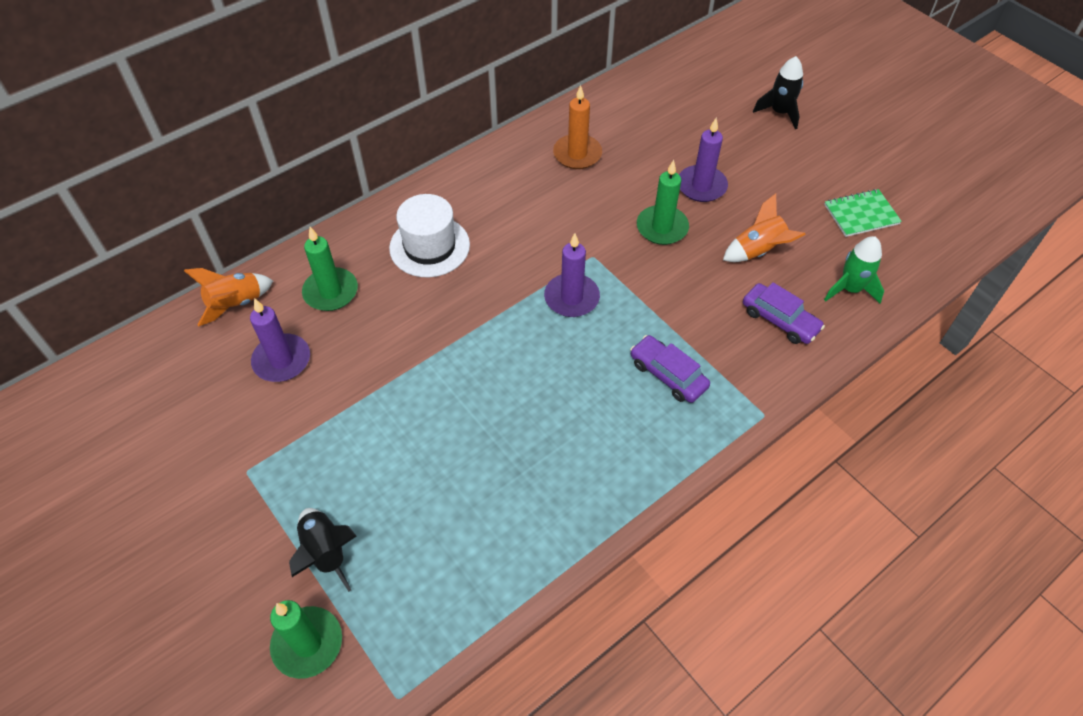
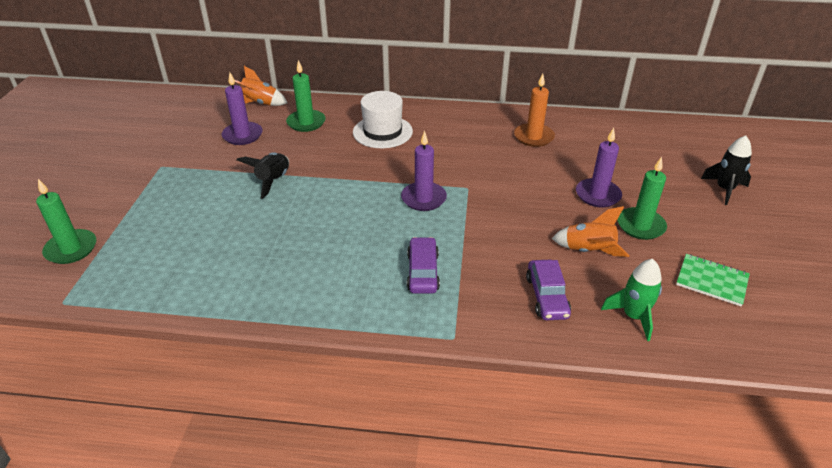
camera: 45 degrees right, 15 degrees down
black rocket [289,508,357,592] -> black rocket moved to [237,152,289,199]
green candle [637,160,689,245] -> green candle moved to [617,157,667,240]

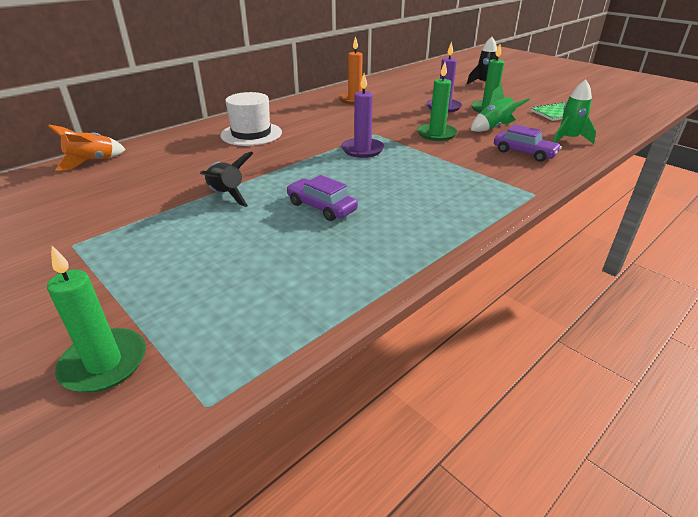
camera: 50 degrees left, 5 degrees down
purple candle [222,73,263,145] -> none
green candle [286,60,326,132] -> green candle moved to [417,62,458,141]
purple car [407,237,440,294] -> purple car moved to [286,175,358,221]
orange rocket [552,206,629,257] -> green rocket [471,85,530,132]

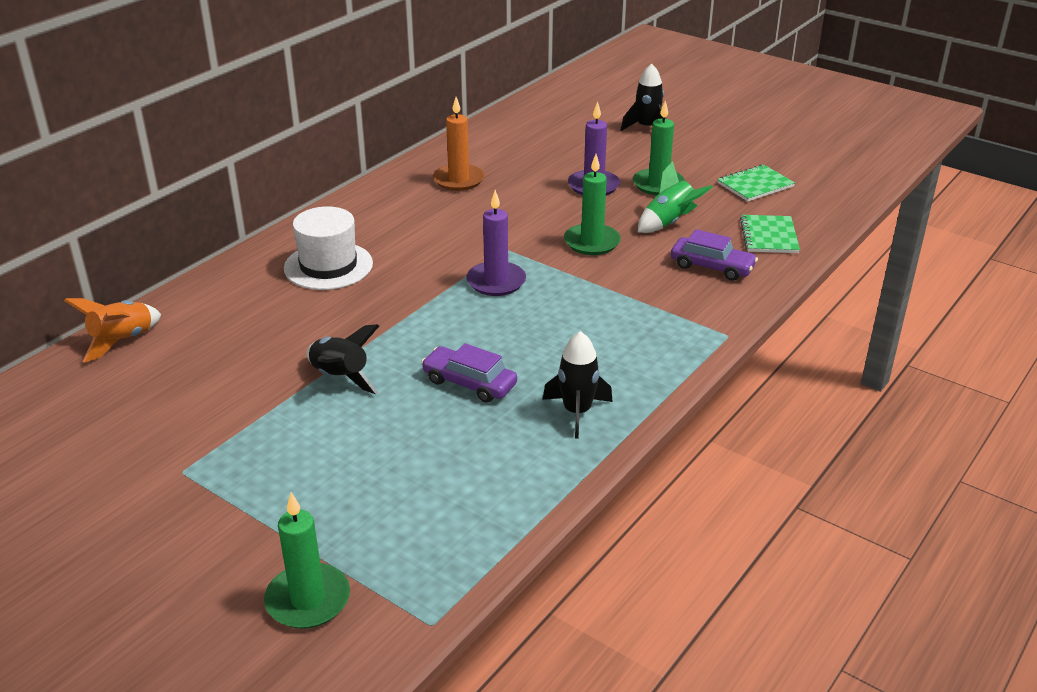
camera: 10 degrees left, 0 degrees up
green rocket [553,79,596,144] -> green notebook [740,215,800,253]
none -> black rocket [542,331,613,439]

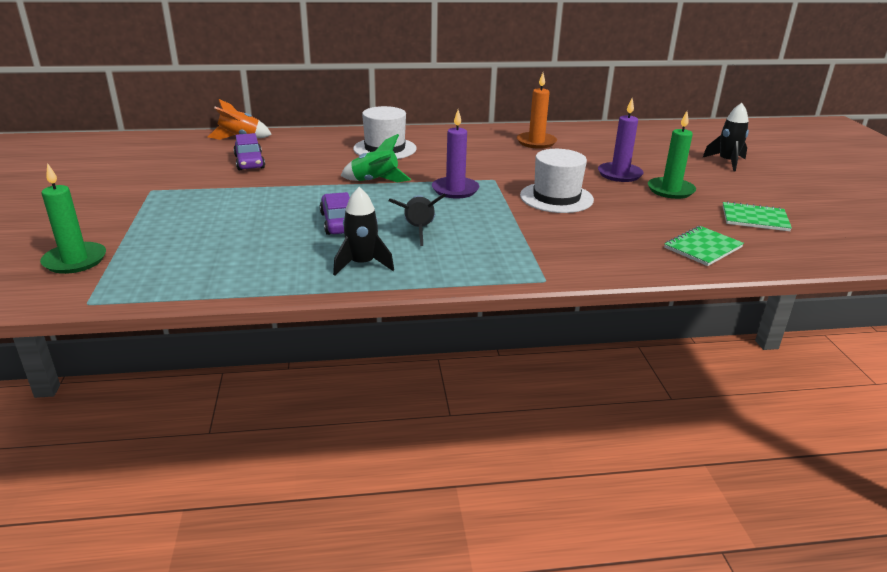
camera: 45 degrees right, 5 degrees down
black rocket [306,324,379,394] -> black rocket moved to [388,193,446,246]
green candle [564,154,621,255] -> white hat [520,149,594,213]
green rocket [638,161,713,233] -> green rocket moved to [341,134,411,183]
purple car [671,229,758,281] -> purple car moved to [234,133,265,170]

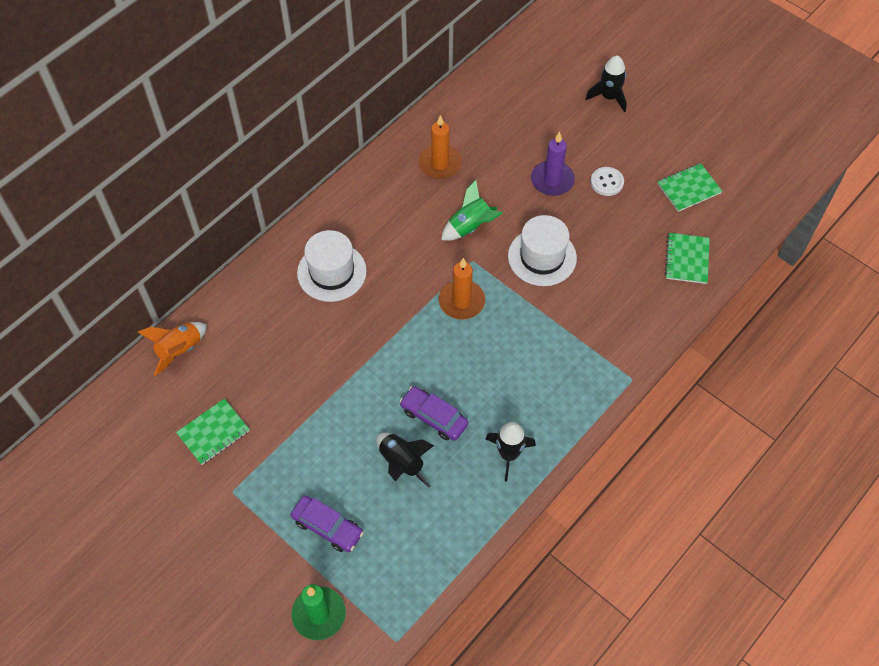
camera: 40 degrees left, 30 degrees up
purple car [234,133,265,170] -> purple car moved to [291,495,364,552]
green rocket [341,134,411,183] -> green rocket moved to [441,180,503,241]
black rocket [388,193,446,246] -> black rocket moved to [376,433,434,488]
purple candle [432,110,479,199] -> orange candle [439,258,485,320]
green candle [648,111,696,199] -> white button [591,167,624,196]
none -> green notebook [176,399,250,465]

